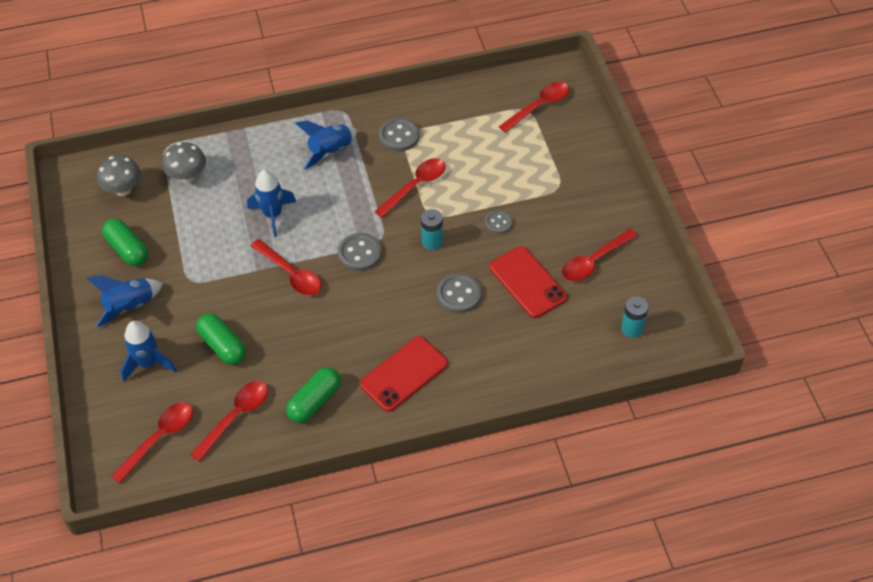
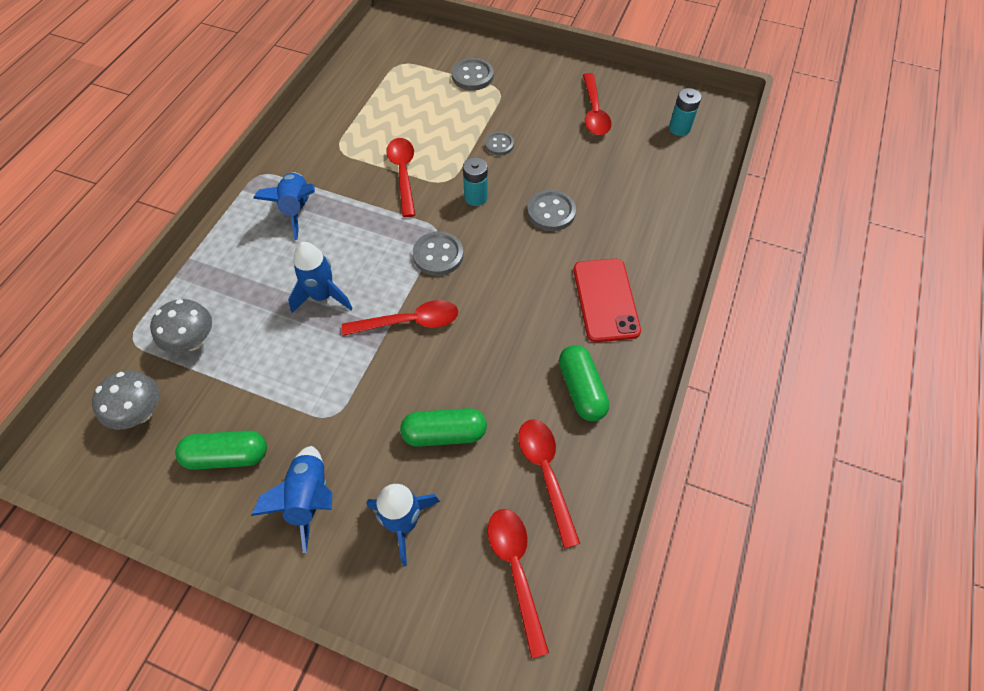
camera: 55 degrees left, 5 degrees up
grey button [379,118,420,152] -> grey button moved to [452,58,493,90]
red phone [489,246,567,318] -> none
red spoon [499,82,569,133] -> none

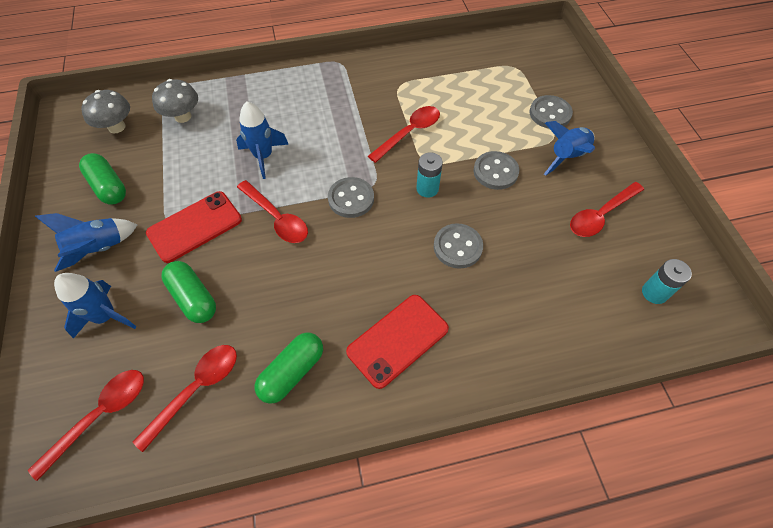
camera: 55 degrees right, 0 degrees up
blue rocket [253,173,315,240] -> blue rocket moved to [544,121,595,176]
grey button [485,132,514,155] -> grey button [474,151,519,190], size x1.54
none -> red phone [146,191,242,263]

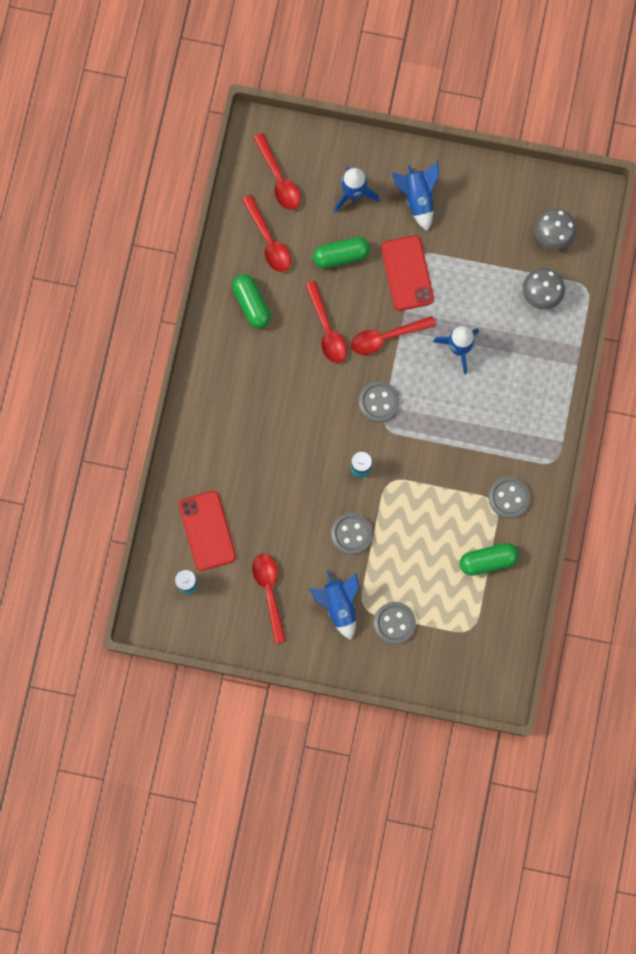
camera: 115 degrees right, 20 degrees up
green capsule [79,153,126,205] -> green capsule moved to [460,543,519,576]
red phone [346,295,449,389] -> red phone moved to [179,491,236,571]
red spoon [368,106,440,163] -> red spoon moved to [306,281,347,363]
grey button [434,223,483,269] -> grey button moved to [488,477,530,518]

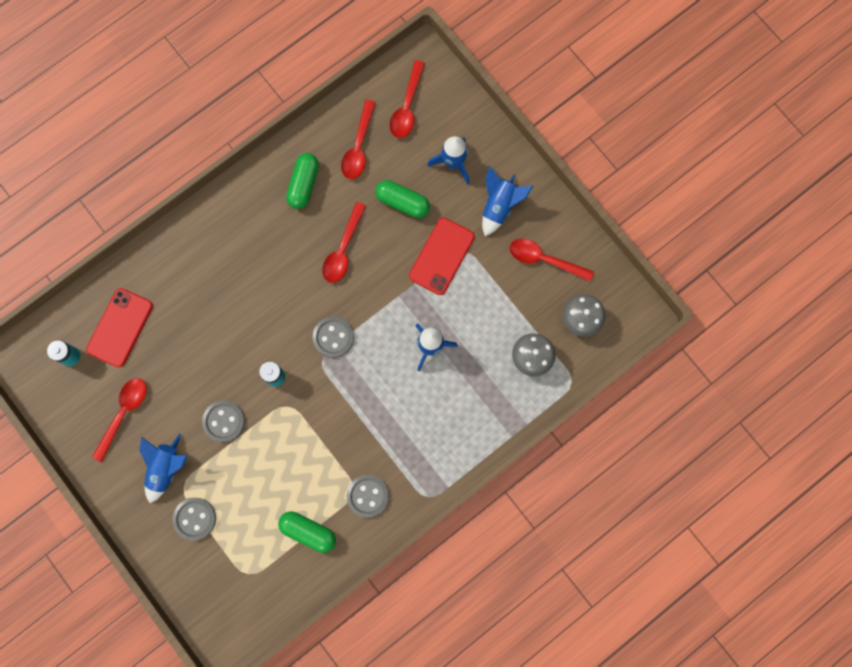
camera: 40 degrees right, 0 degrees up
red spoon [351,316,436,355] -> red spoon moved to [509,239,594,282]

